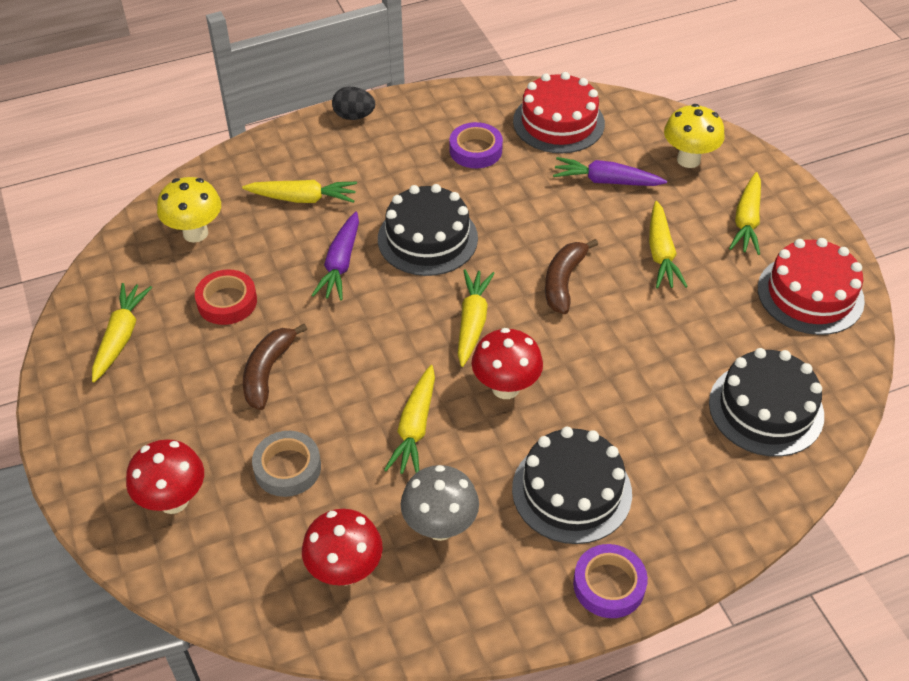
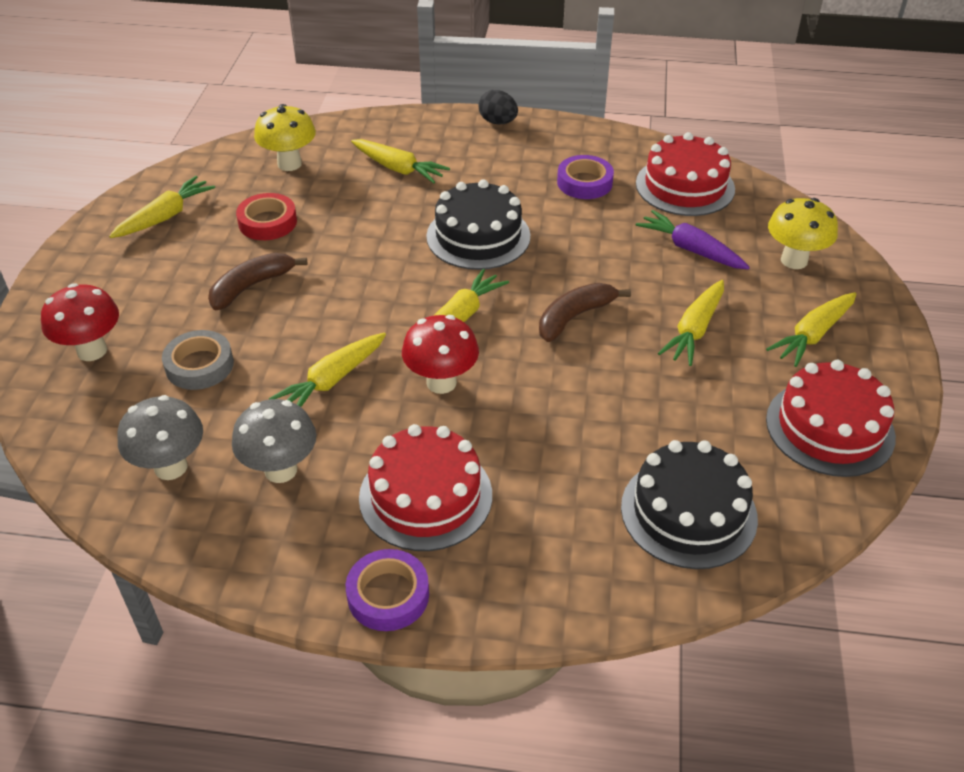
camera: 30 degrees right, 5 degrees down
red mushroom [302,509,383,585] -> grey mushroom [117,395,203,480]
purple carrot [311,212,359,300] -> none
black cake [512,427,632,544] -> red cake [359,424,492,551]

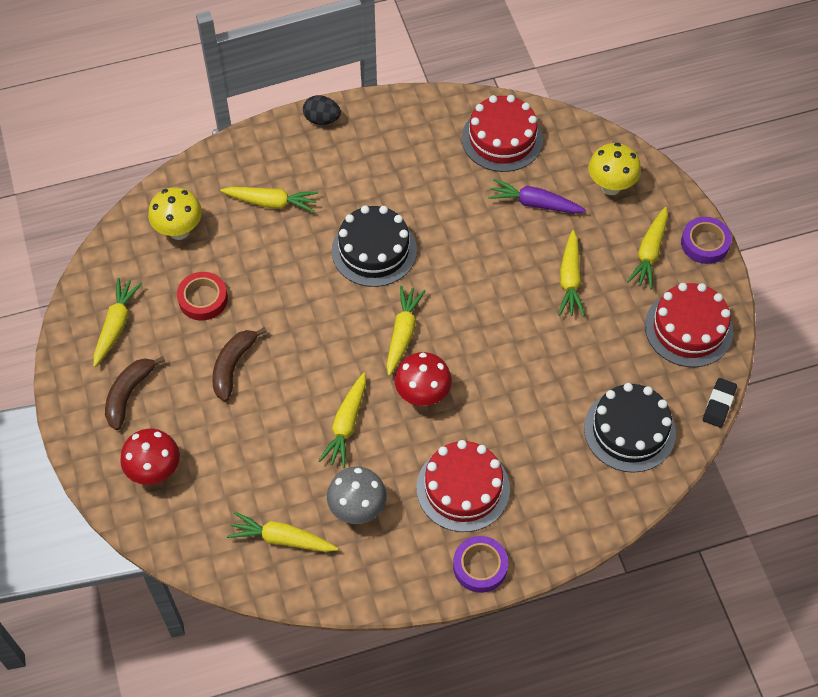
camera: 25 degrees left, 15 degrees up
grey mushroom [117,395,203,480] -> yellow carrot [227,512,338,552]
grey tape [162,330,234,390] -> none
brown banana [539,283,631,342] -> brown banana moved to [105,356,165,430]
purple tape [557,155,614,199] -> purple tape moved to [681,217,732,264]
none -> black eraser [703,378,737,428]

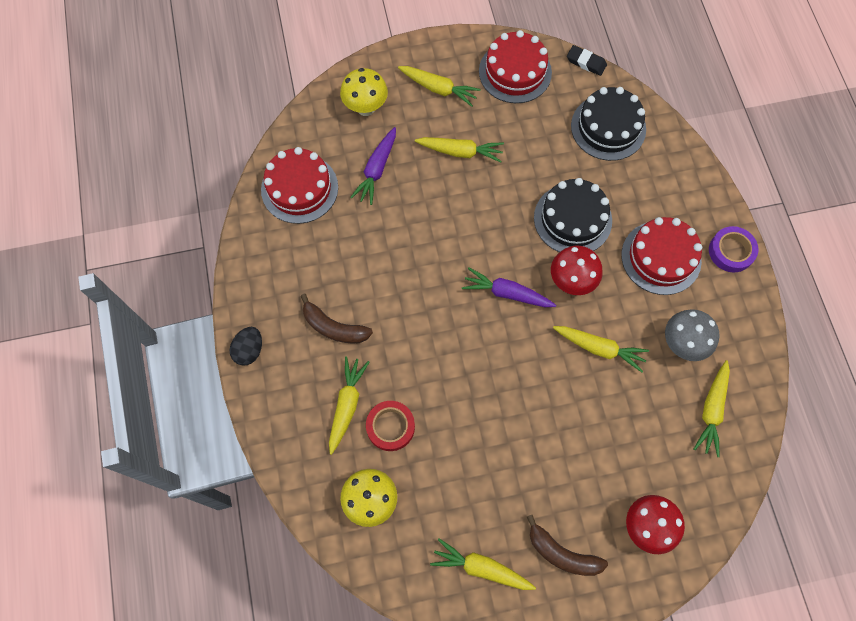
camera: 85 degrees left, 10 degrees up
red tape [177,272,228,321] -> red tape moved to [366,401,415,451]
brown banana [212,327,267,401] -> brown banana moved to [301,294,373,343]
black cake [332,205,417,287] -> black cake moved to [534,178,612,252]
yellow carrot [386,285,426,376] -> purple carrot [462,267,556,307]
purple tape [681,217,732,264] -> none

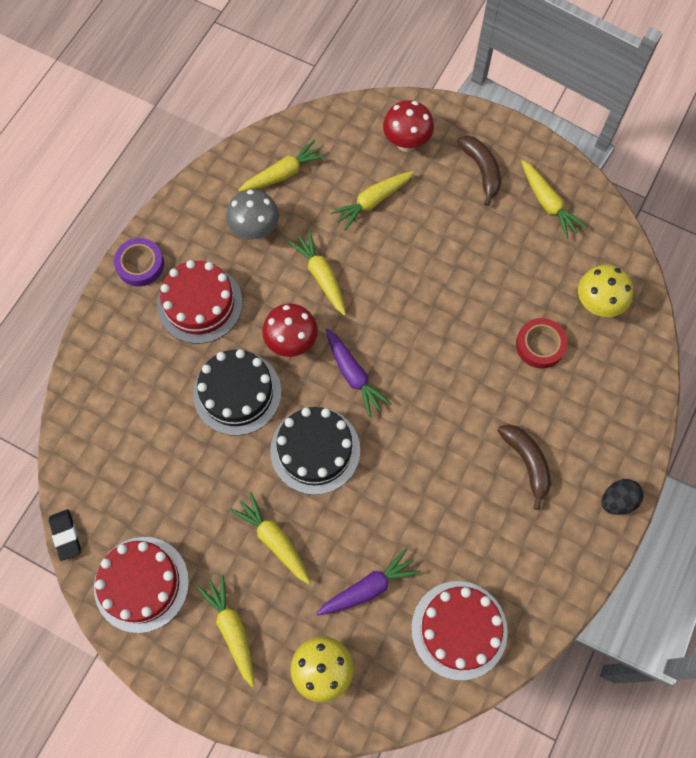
camera: 140 degrees left, 0 degrees up
yellow carrot [329,356,369,455] -> yellow carrot moved to [331,171,414,230]
black cake [571,87,646,161] -> black cake moved to [270,407,360,495]

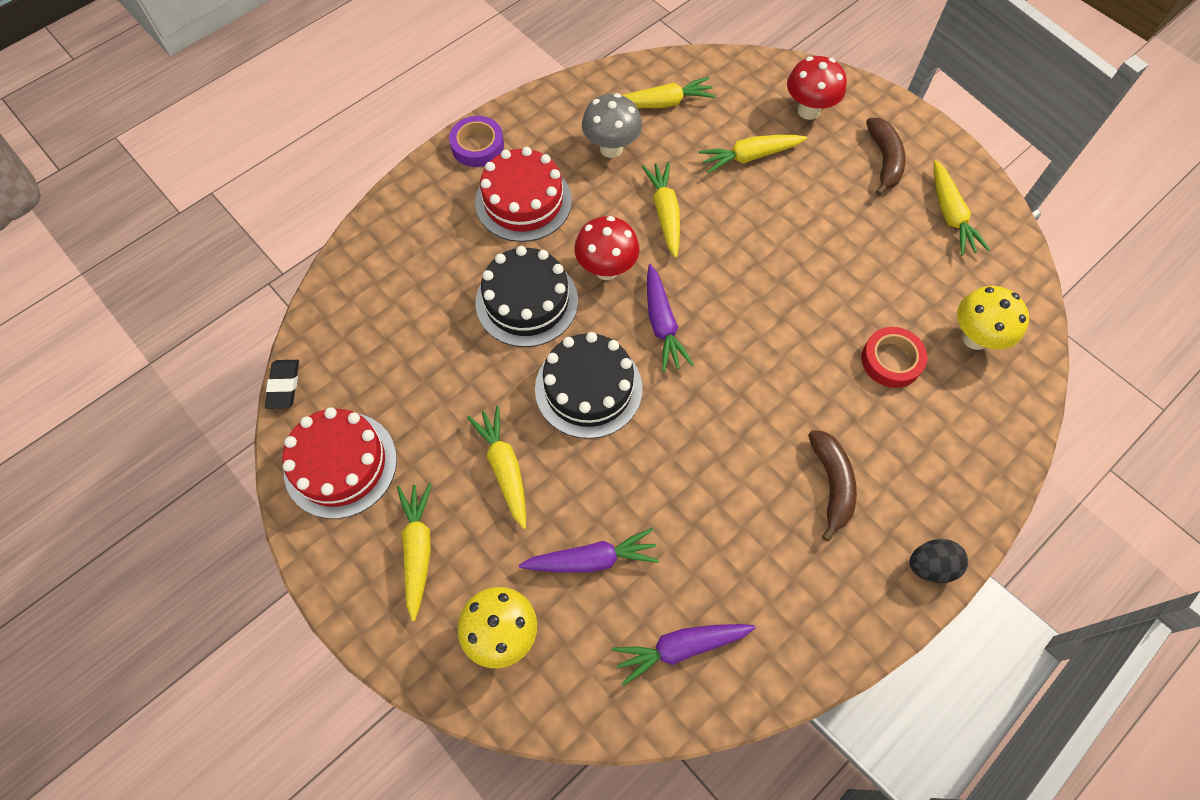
camera: 20 degrees right, 5 degrees down
red cake [411,581,508,680] -> purple carrot [612,624,756,686]

